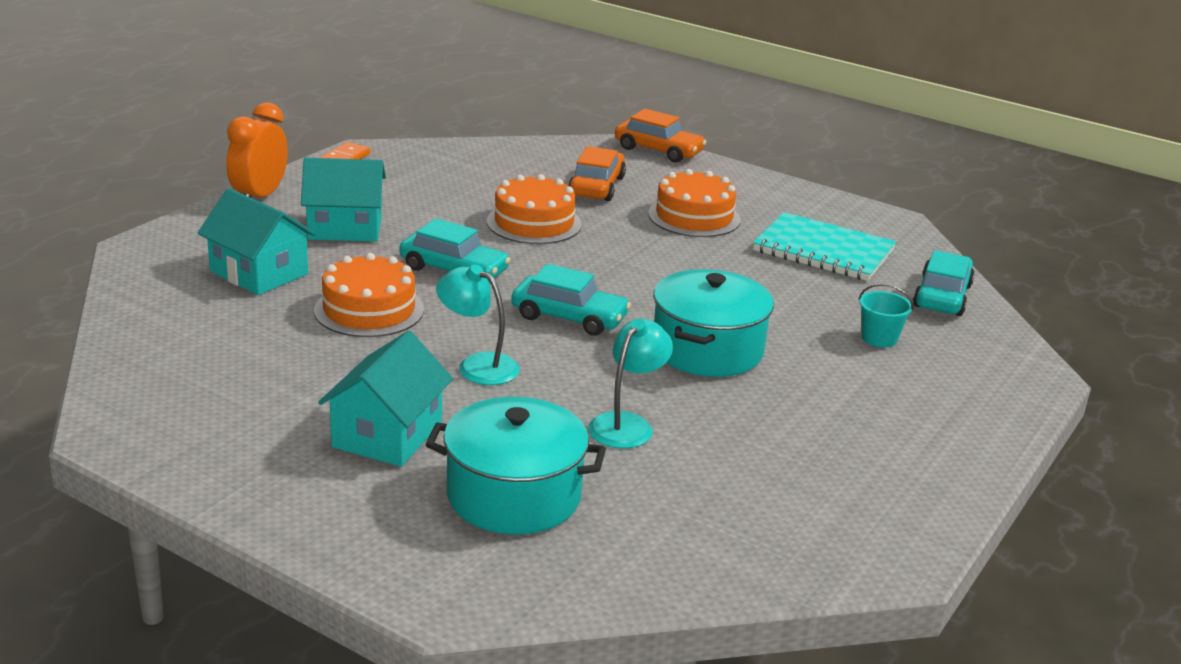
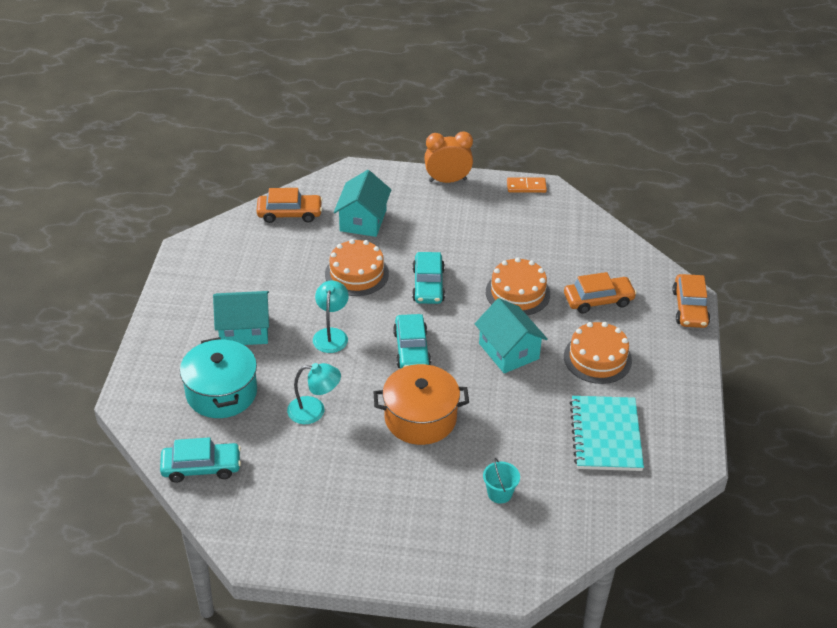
camera: 65 degrees right, 15 degrees up
turquoise house [301,158,386,242] -> turquoise house moved to [475,298,548,373]
turquoise pot [653,269,774,377] -> orange pot [373,364,469,445]
turquoise car [913,250,975,316] -> turquoise car moved to [160,437,241,483]
none -> orange car [257,188,323,223]

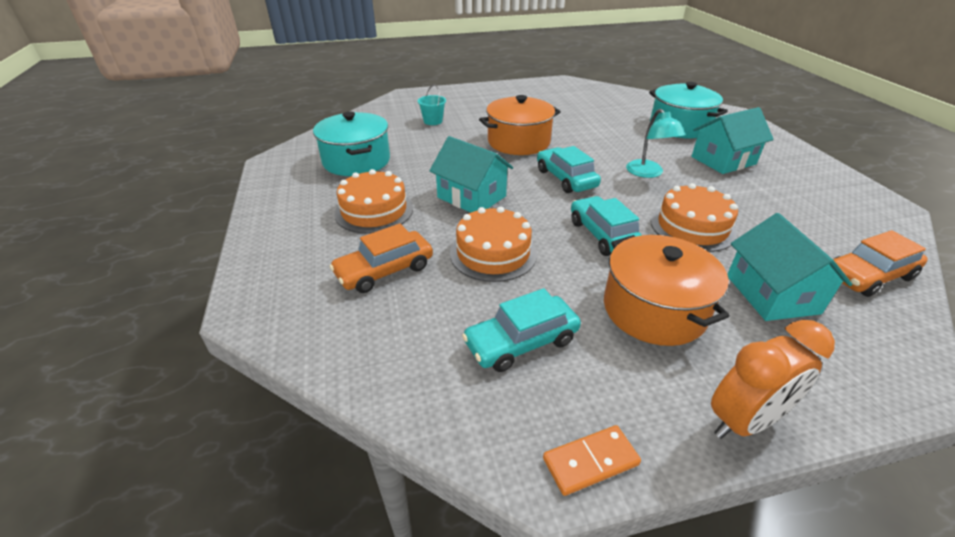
camera: 160 degrees right, 5 degrees down
turquoise car [160,437,241,483] -> turquoise car moved to [462,288,581,372]
turquoise lamp [287,363,341,424] -> none
turquoise notebook [570,396,644,471] -> turquoise pot [313,112,390,176]
orange car [672,274,710,328] -> none
none -> orange pot [604,235,730,346]

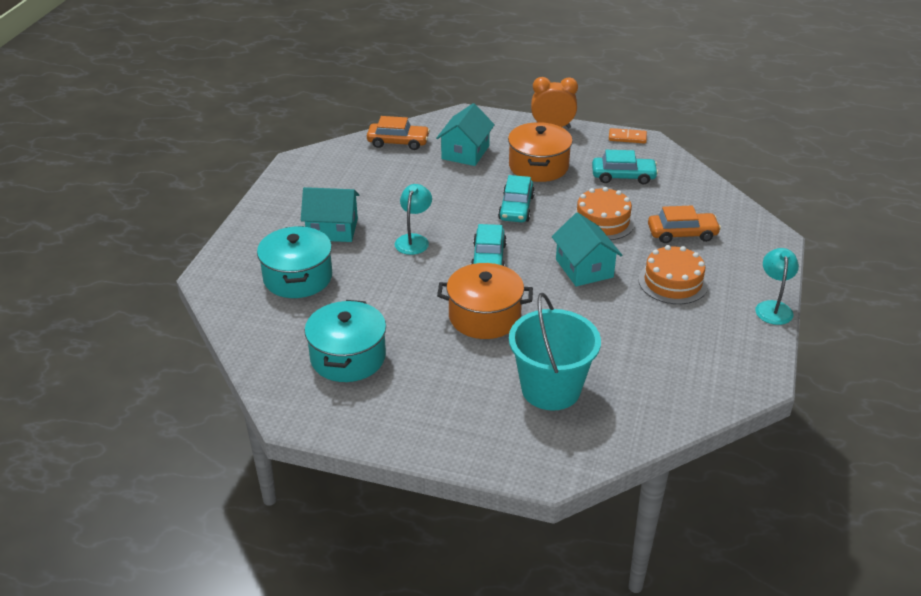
camera: 150 degrees left, 0 degrees up
turquoise pot [313,112,390,176] -> turquoise pot moved to [305,300,386,382]
turquoise bucket [418,85,446,125] -> turquoise bucket [509,293,601,411], size x2.35
orange cake [651,183,738,252] -> none
none -> turquoise lamp [755,248,799,325]

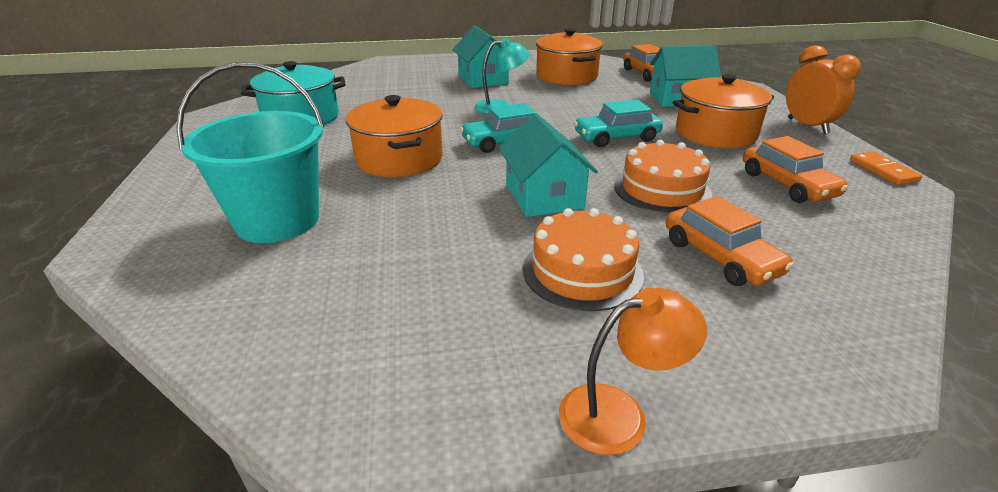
camera: 65 degrees right, 5 degrees down
turquoise pot [257,226,332,298] -> none
turquoise house [552,212,622,286] -> turquoise house turned 60 degrees counterclockwise [498,113,598,217]
turquoise car [592,150,658,185] -> orange car [743,136,848,203]
turquoise lamp [755,248,799,325] -> orange lamp [559,288,707,455]
none -> orange pot [536,28,603,85]

